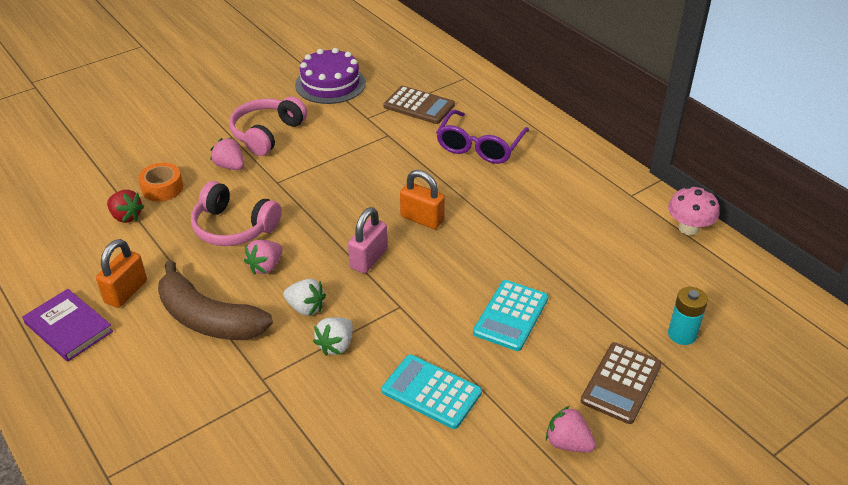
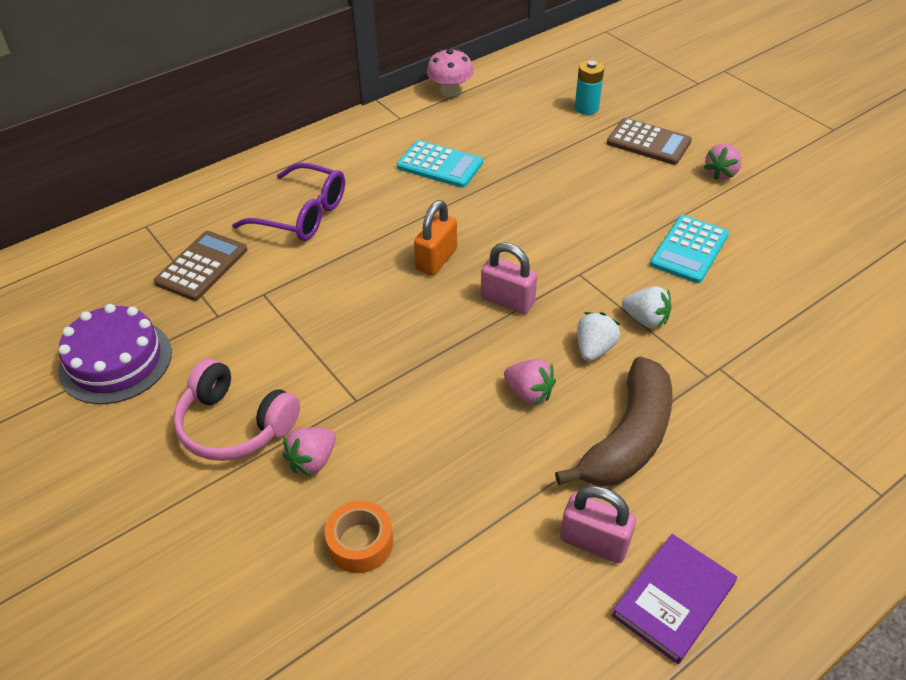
camera: 90 degrees left, 5 degrees up
orange padlock [96,239,147,308] -> pink padlock [560,486,636,563]
red strawberry [107,189,144,223] -> none
pink headphones [191,181,282,246] -> none
turquoise calculator [473,280,548,351] -> turquoise calculator moved to [397,140,483,188]

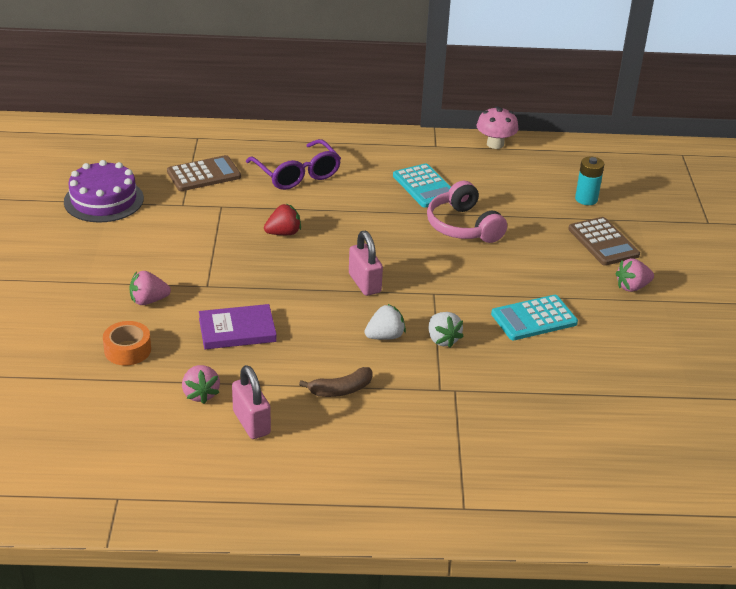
camera: 35 degrees right, 10 degrees down
pink headphones [173,359,300,461] -> pink headphones moved to [427,181,507,243]
orange padlock [414,200,457,276] -> none
pink strawberry [504,359,556,405] -> pink strawberry moved to [182,365,220,404]
brown banana [555,357,673,487] -> brown banana [299,367,373,397], size x0.52
purple book [612,534,737,664] -> purple book moved to [199,304,277,349]
none -> red strawberry [264,204,301,235]

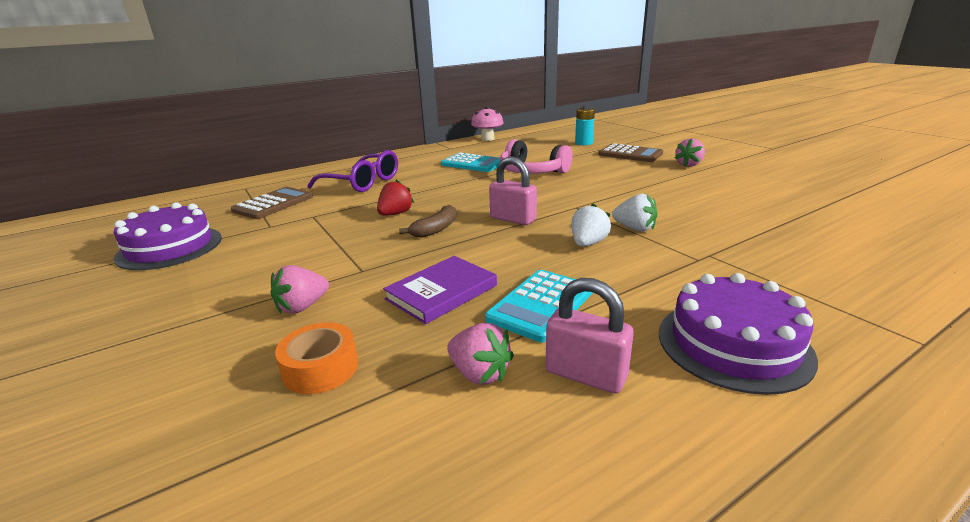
camera: 30 degrees left, 10 degrees down
brown banana [299,367,373,397] -> brown banana moved to [399,205,457,238]
turquoise calculator [491,295,578,340] -> turquoise calculator moved to [485,270,593,342]
none -> purple cake [659,273,818,395]

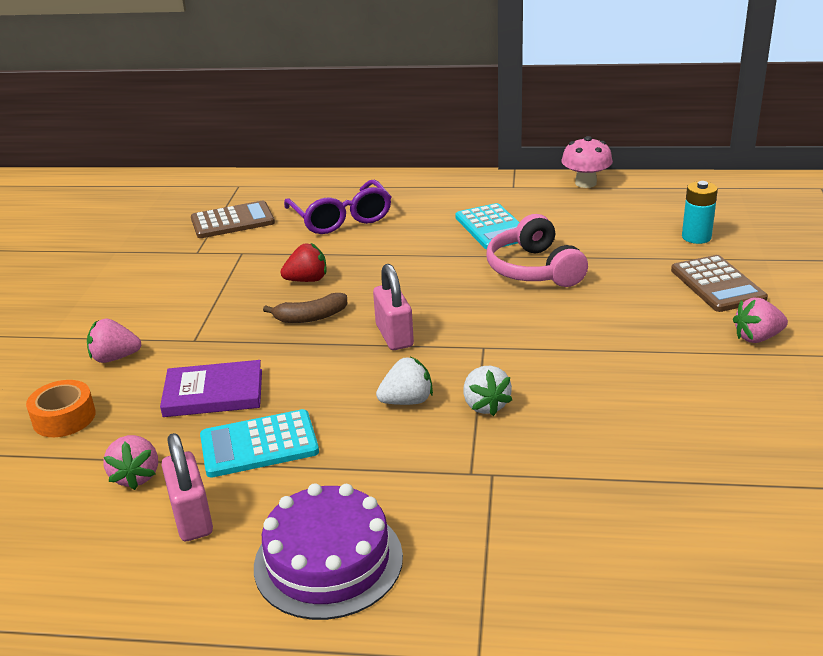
camera: 40 degrees right, 5 degrees up
purple cake [114,202,222,270] -> none

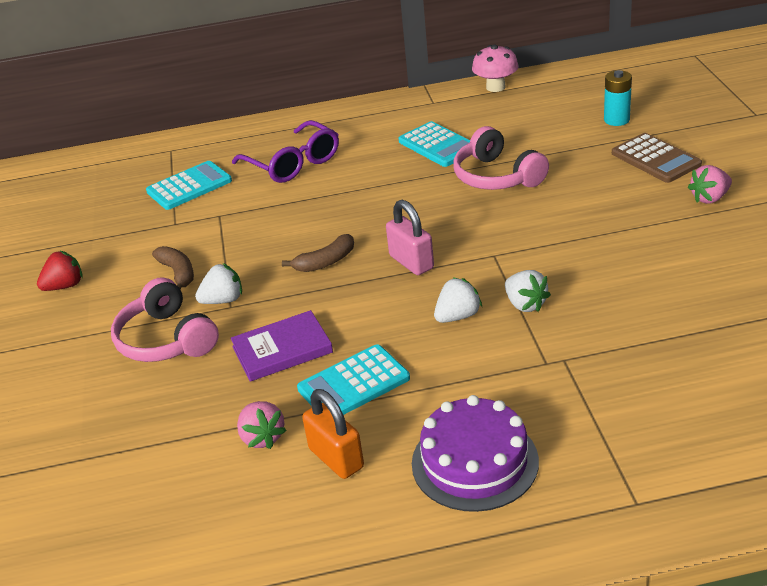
camera: 15 degrees left, 5 degrees up
orange tape [26,380,96,437] -> none
pink strawberry [87,319,141,363] -> pink headphones [111,277,219,362]
pink padlock [161,433,213,541] -> orange padlock [302,389,364,479]
brown calculator [191,201,275,238] -> turquoise calculator [146,161,232,210]
red strawberry [280,243,327,282] -> red strawberry moved to [37,251,83,291]
none -> brown banana [152,246,194,290]
none -> white strawberry [195,263,242,304]

